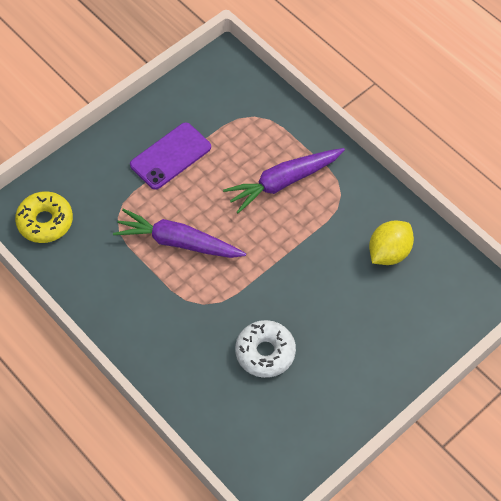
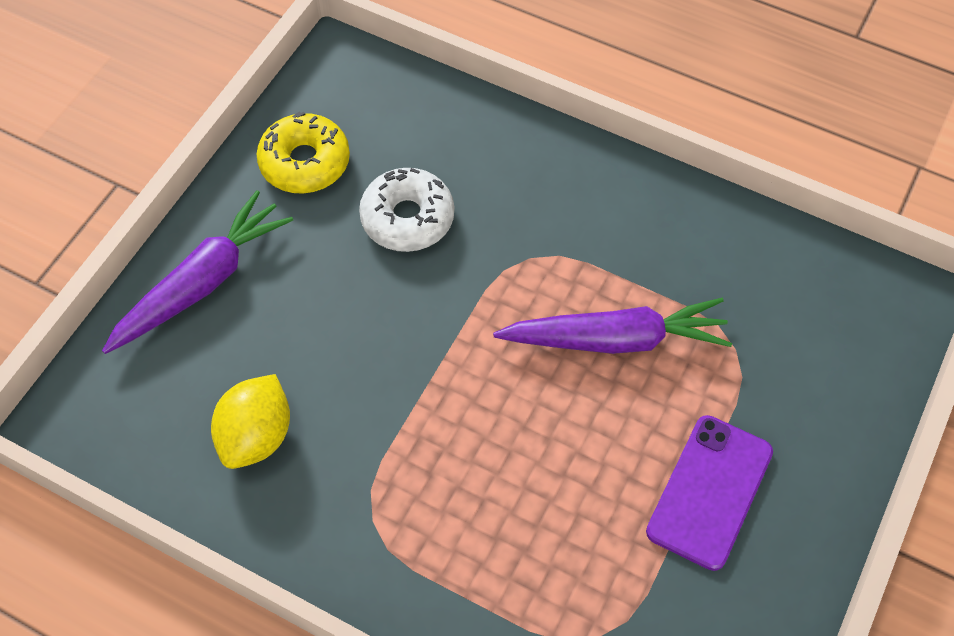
camera: 160 degrees right, 0 degrees up
yellow donut [15,191,73,243] -> yellow donut moved to [256,112,350,193]
purple carrot [223,148,345,213] -> purple carrot moved to [102,190,293,354]

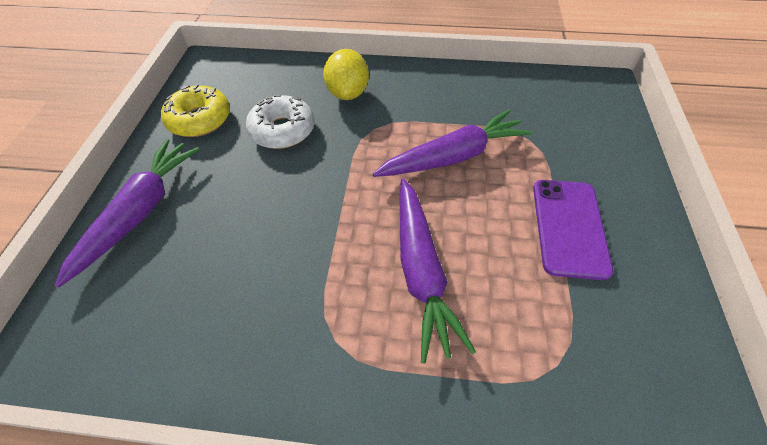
camera: 20 degrees left, 5 degrees down
yellow lemon [211,374,290,469] -> yellow lemon moved to [323,49,369,100]
none -> purple carrot [400,178,476,363]

